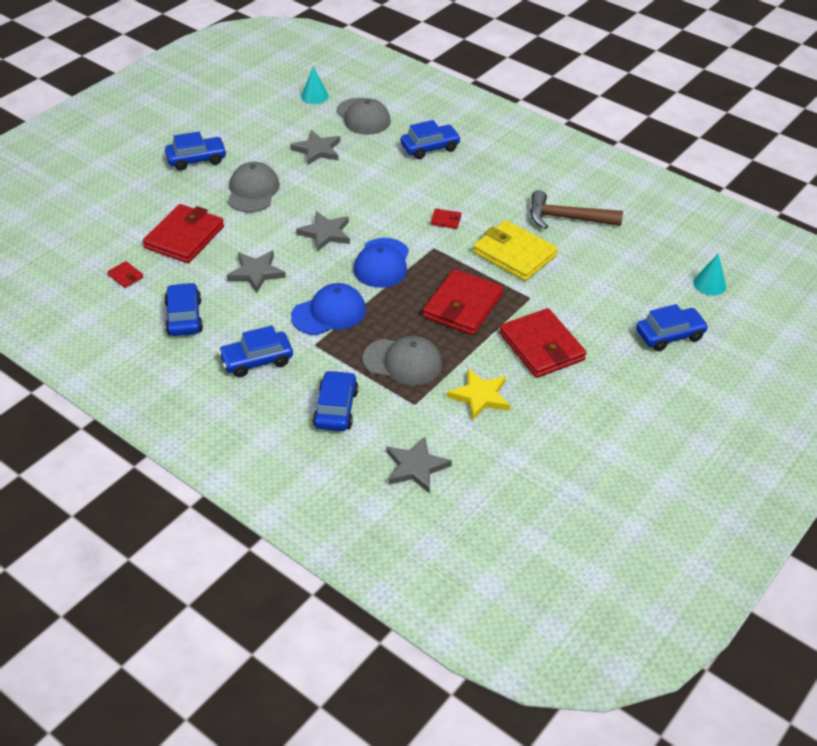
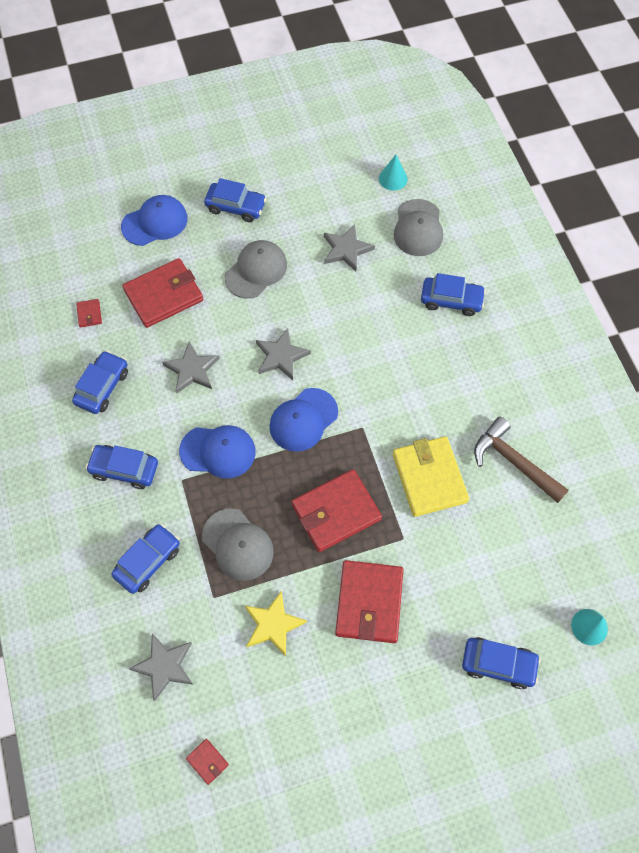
camera: 35 degrees right, 20 degrees up
red wallet [431,209,461,229] -> red wallet moved to [186,739,229,785]
none -> blue cap [121,195,188,246]

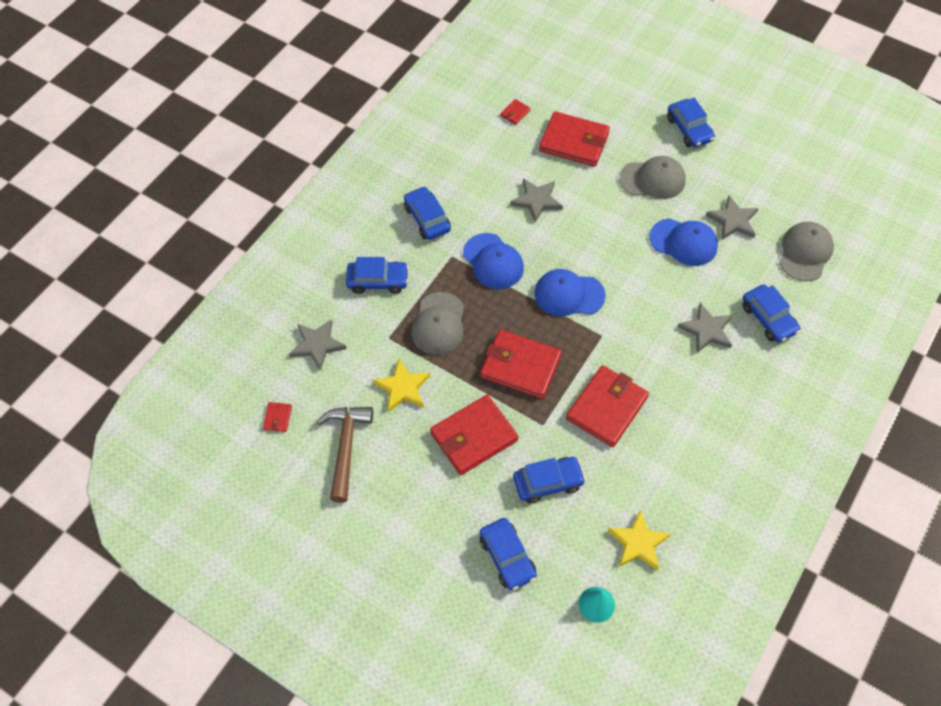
camera: 50 degrees right, 5 degrees down
blue car [72,351,128,414] -> blue car moved to [513,457,586,504]
blue cap [121,195,188,246] -> blue cap moved to [650,218,718,266]
grey star [256,328,311,380] -> grey star moved to [678,303,733,353]
turquoise cone [379,155,408,191] -> none
yellow wallet [393,436,469,517] -> red wallet [566,365,649,447]
grey cap [394,199,443,256] -> grey cap turned 150 degrees clockwise [779,222,834,281]
brown hammer [474,416,569,503] -> brown hammer moved to [317,407,373,503]
none -> yellow star [608,510,671,571]

